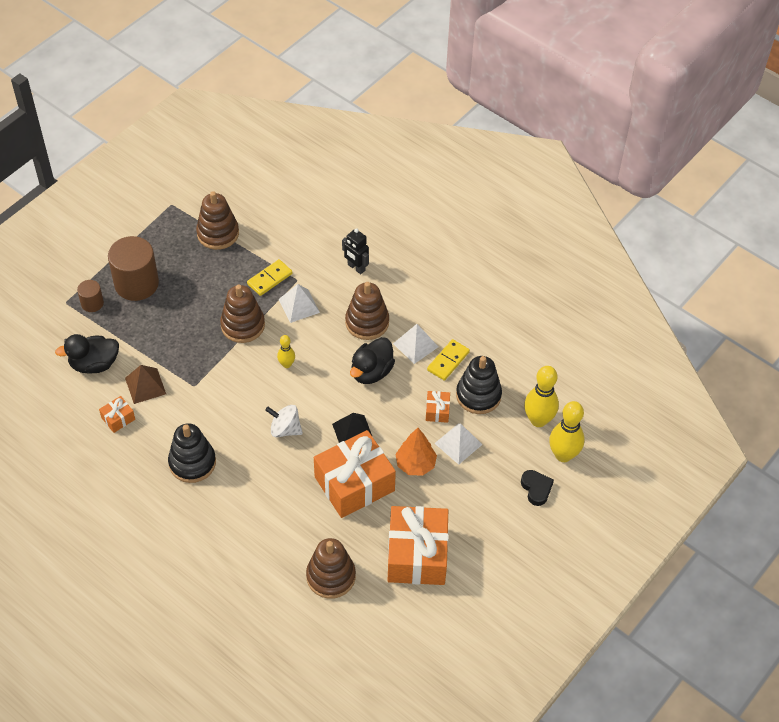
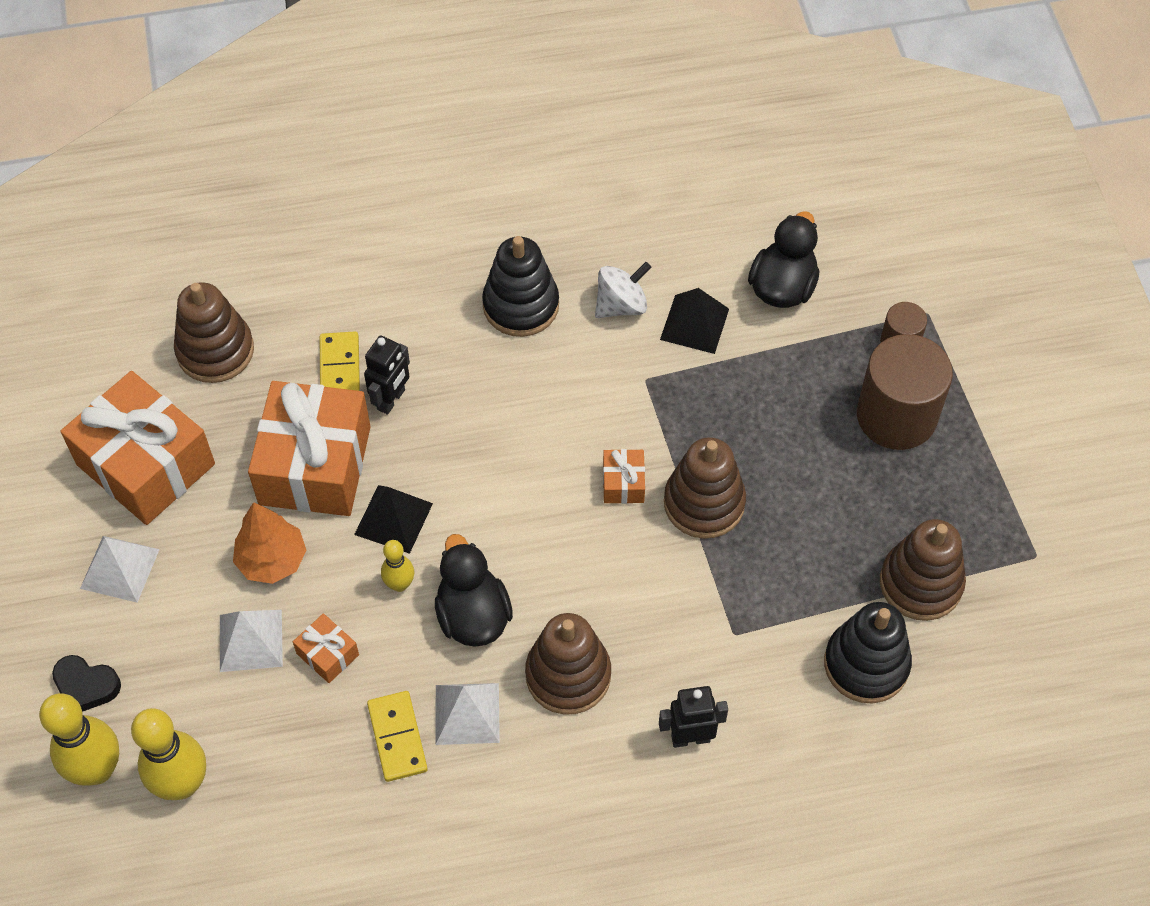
camera: 130 degrees right, 5 degrees up
orange gift [99,396,135,433] -> orange gift moved to [603,449,645,504]
brown pyramid [125,365,166,404] -> black pyramid [660,288,729,354]
yellow domino [247,259,293,296] -> yellow domino moved to [320,331,360,391]
white spinning top [265,405,303,437] -> white spinning top moved to [595,262,651,318]
yellow bowling pin [277,335,295,368] -> yellow bowling pin moved to [381,540,414,592]
white pyramid [278,284,320,323] -> white pyramid moved to [80,536,160,603]
black stacking toy [456,356,502,414] -> black stacking toy moved to [824,602,912,703]
none -> black robot [364,336,410,415]

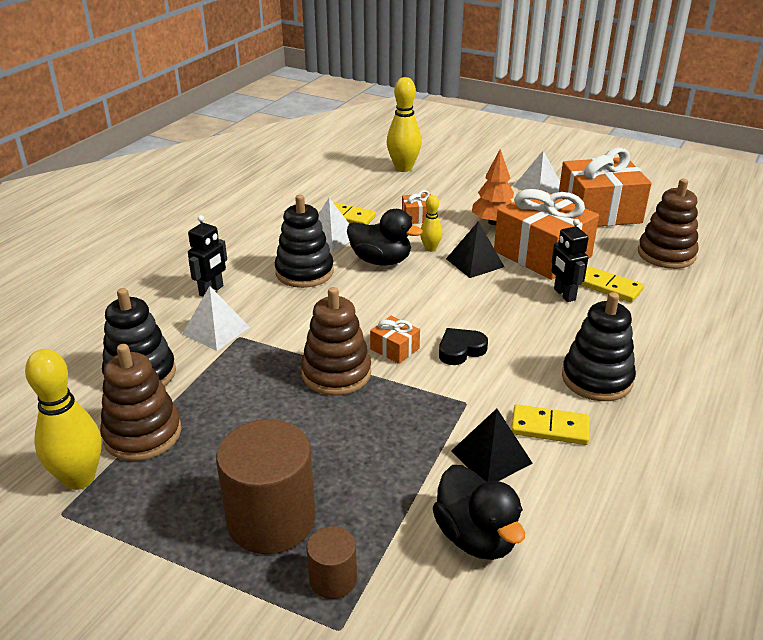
camera: 130 degrees right, 25 degrees down
yellow bowling pin [39,693,119,786] -> yellow bowling pin moved to [25,349,102,490]
black heart [52,655,121,712] -> black heart moved to [439,328,488,365]
white pyramid [220,610,283,672] -> white pyramid moved to [182,286,250,351]
brown stacking toy [525,613,611,715] -> black stacking toy [275,195,334,288]
white spinning top [595,262,651,318] -> yellow domino [511,404,590,445]

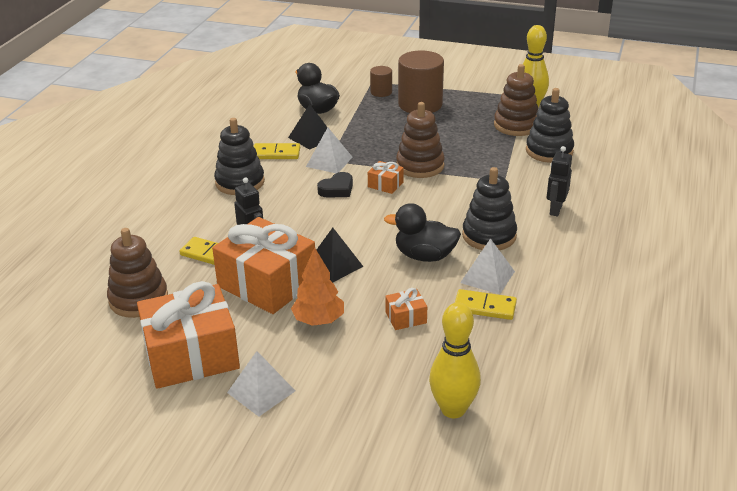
camera: 170 degrees right, 0 degrees up
white pyramid [182,286,250,351] -> white pyramid moved to [306,127,352,173]
yellow bowling pin [420,195,442,252] -> none

